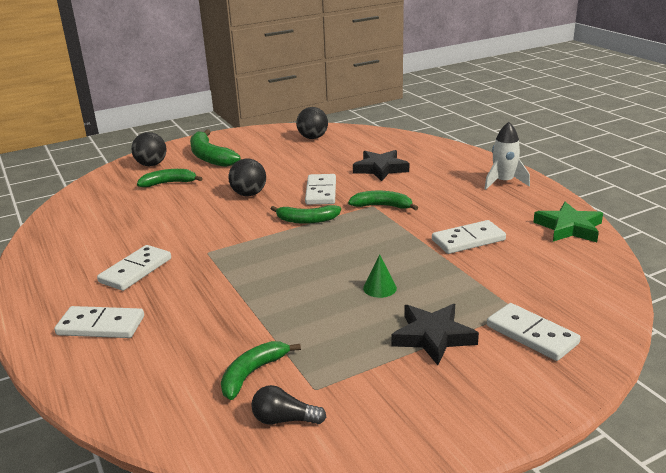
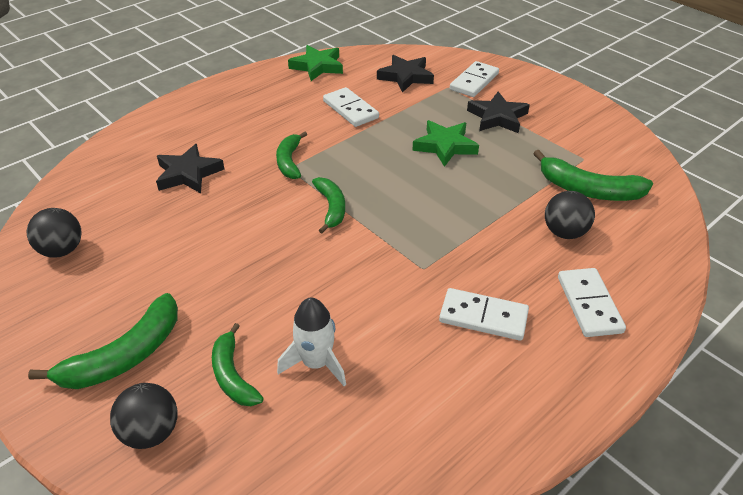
camera: 105 degrees left, 15 degrees up
green banana [221,341,301,400] -> green banana [533,150,653,201], size x1.53
black ball [228,158,266,196] -> black ball moved to [545,191,595,239]
black light bulb [251,385,326,425] -> none
white domino [305,174,336,205] -> none
green cone [363,254,397,298] -> green star [412,120,479,167]
white rocket [484,122,530,190] -> white rocket moved to [277,297,346,386]
none -> black star [377,55,434,93]

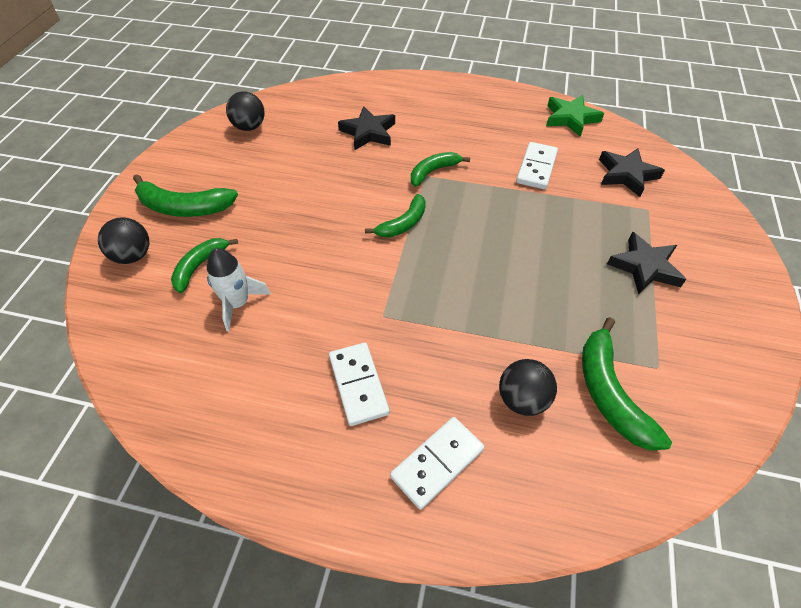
camera: 55 degrees right, 10 degrees up
green star [412,120,479,167] -> none
white domino [450,61,499,97] -> none

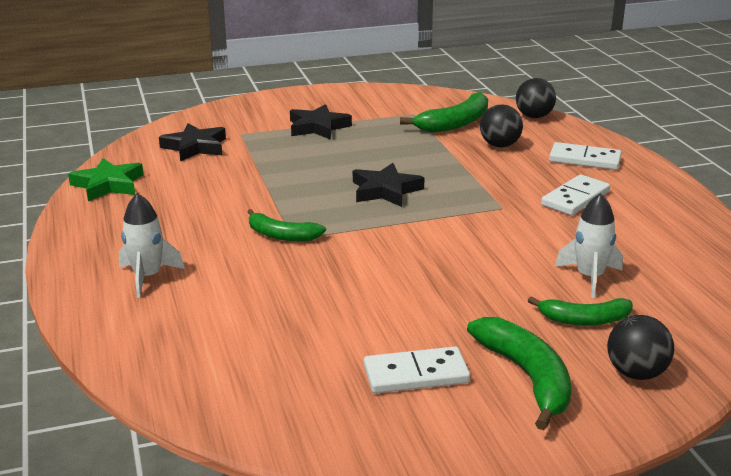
camera: 120 degrees left, 25 degrees down
black ball [226,91,265,131] -> black ball moved to [516,78,556,118]
black star [338,106,395,150] -> black star moved to [353,163,424,207]
green banana [365,194,426,238] -> none
white domino [516,142,558,189] -> white domino moved to [364,346,470,393]
none -> white rocket [119,193,185,298]

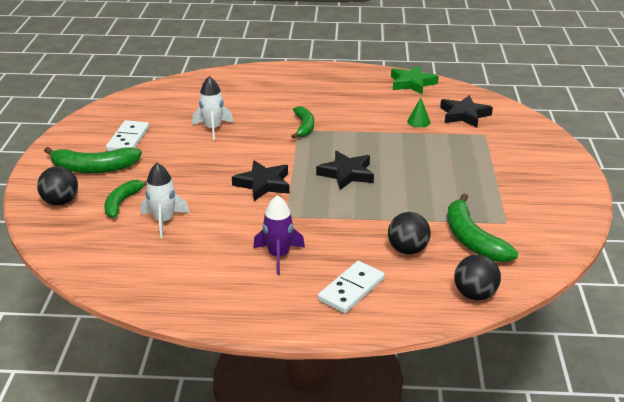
camera: 110 degrees right, 5 degrees up
white rocket [119,193,185,298] -> white rocket moved to [192,76,234,141]
green banana [248,209,326,241] -> green banana turned 135 degrees clockwise [291,106,314,139]
black star [290,104,352,140] -> black star moved to [232,160,290,201]
white domino [541,174,610,215] -> purple rocket [253,195,305,275]
none -> green cone [407,98,431,128]

